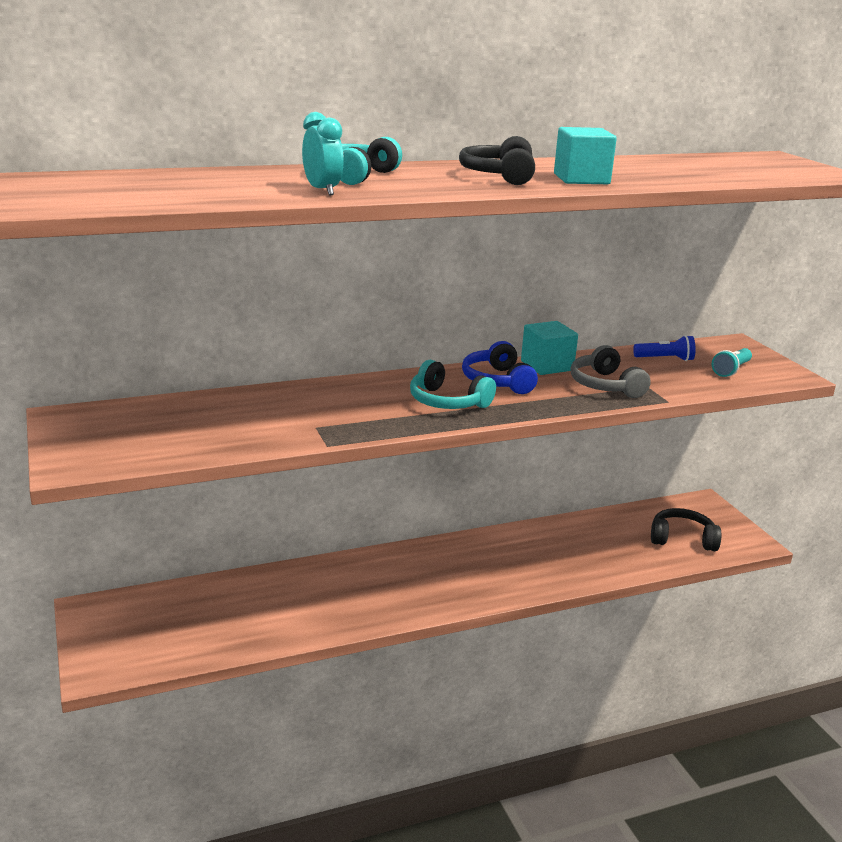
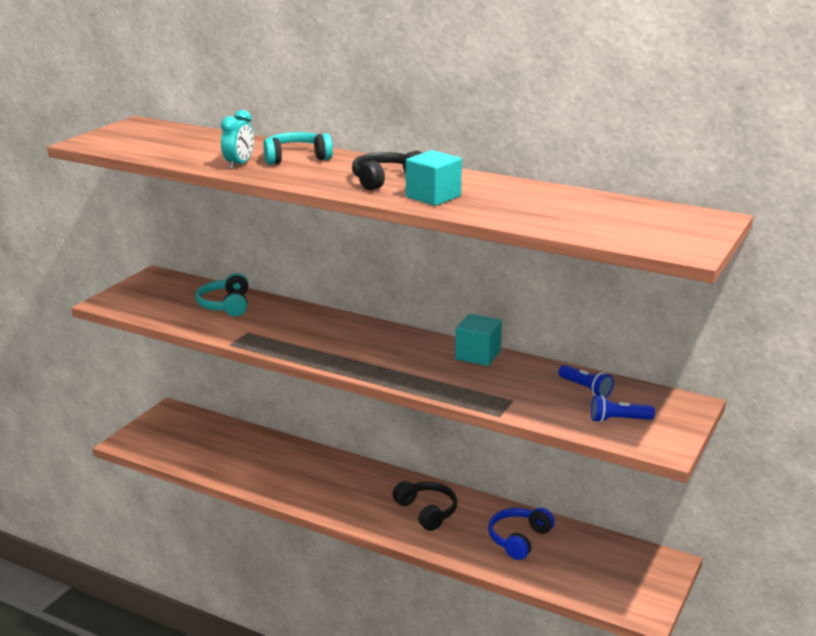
camera: 50 degrees right, 0 degrees up
turquoise headphones [410,360,496,409] -> turquoise headphones moved to [195,273,249,317]
blue headphones [462,341,538,394] -> blue headphones moved to [488,508,555,560]
grey headphones [571,345,651,398] -> none
black headphones [651,508,721,551] -> black headphones moved to [393,481,457,531]
turquoise flashlight [712,348,752,377] -> blue flashlight [591,395,655,422]

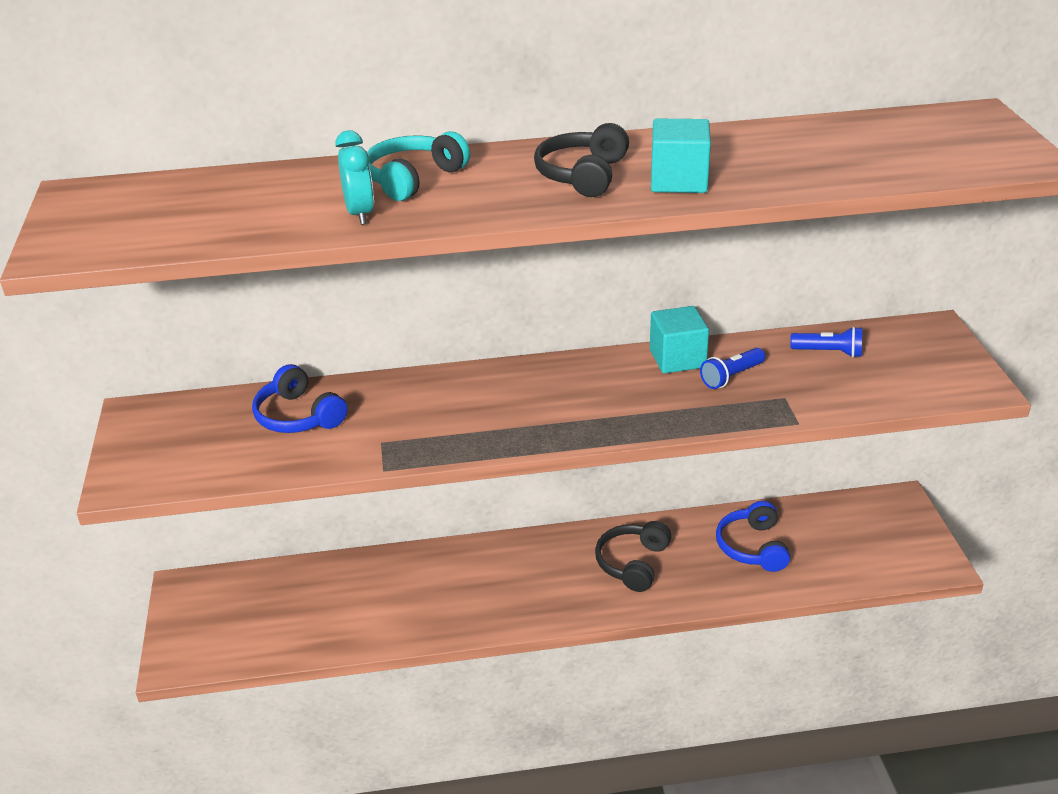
camera: 35 degrees left, 10 degrees up
turquoise headphones [195,273,249,317] -> blue headphones [252,364,348,433]
black headphones [393,481,457,531] -> black headphones turned 90 degrees counterclockwise [595,521,671,592]
blue flashlight [591,395,655,422] -> blue flashlight moved to [700,348,765,389]

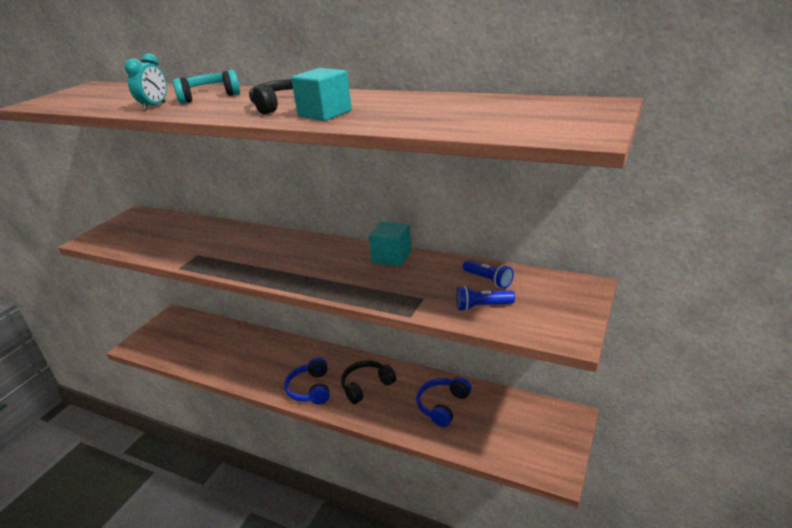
camera: 35 degrees right, 5 degrees down
blue headphones [252,364,348,433] -> blue headphones moved to [284,358,330,405]
blue flashlight [700,348,765,389] -> blue flashlight moved to [456,286,515,311]

